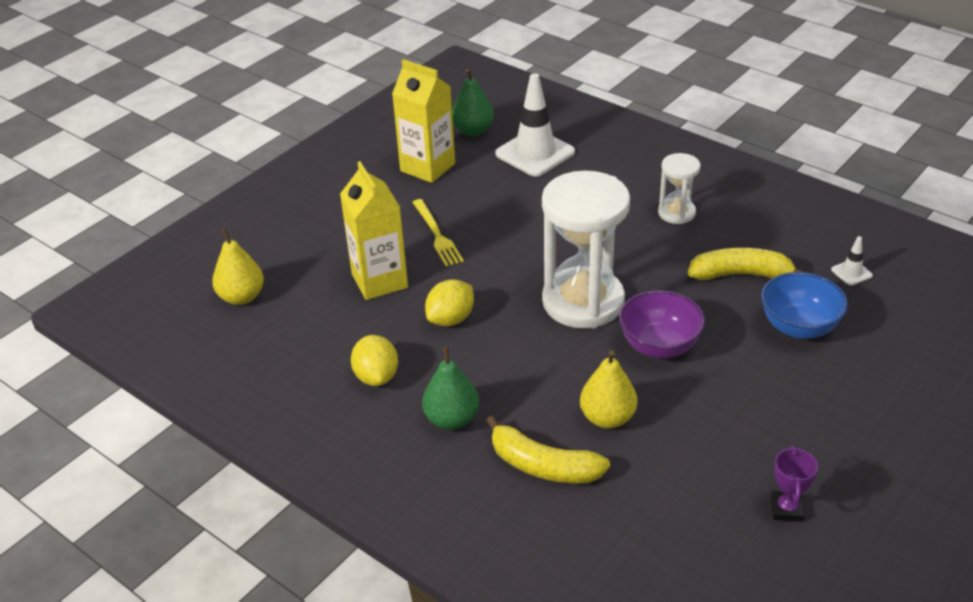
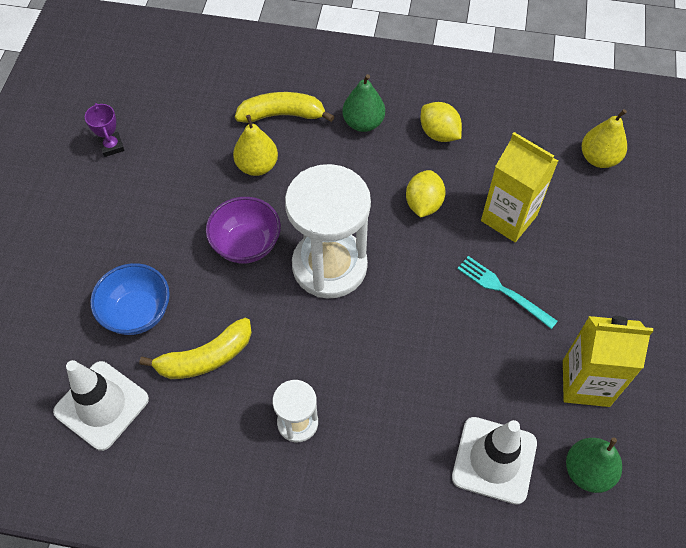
camera: 150 degrees right, 20 degrees up
yellow fork [412,199,464,267] -> turquoise fork [457,256,558,329]
white traffic cone [831,236,873,286] -> white traffic cone [53,360,149,451], size x2.27

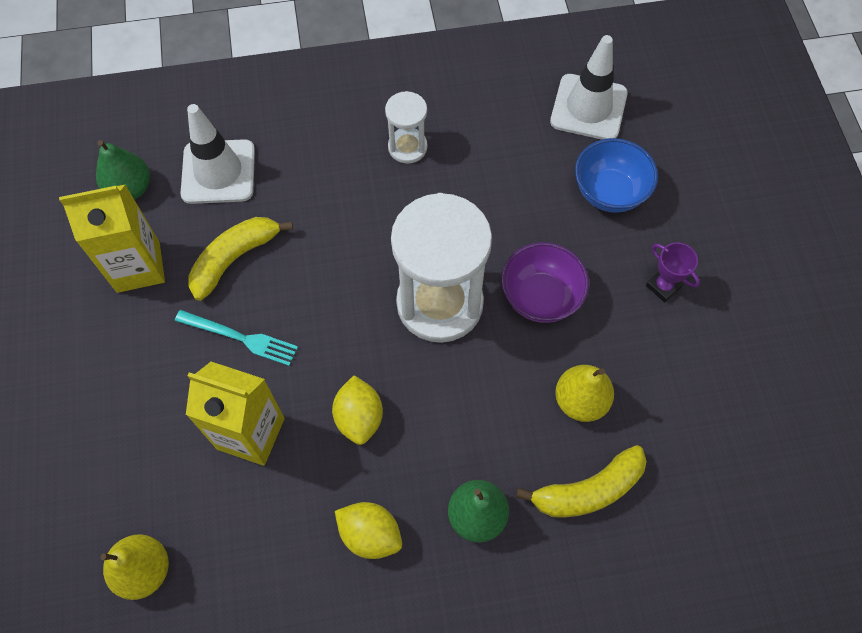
camera: 160 degrees right, 5 degrees up
purple trophy [85,103,124,157] -> purple trophy moved to [646,242,700,302]
yellow banana [139,318,252,379] -> yellow banana moved to [189,217,293,301]

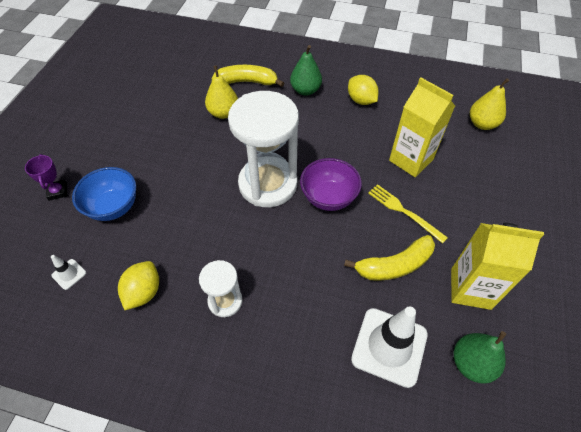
camera: 155 degrees left, 10 degrees down
turquoise fork [175,310,298,366] -> yellow fork [368,184,448,244]
yellow lemon [332,375,383,445] -> yellow lemon moved to [118,261,159,310]
purple bowl [501,242,589,323] -> purple bowl moved to [300,158,362,211]
white traffic cone [550,35,628,140] -> white traffic cone [51,255,86,290], size x0.44
purple trophy [646,242,700,302] -> purple trophy moved to [25,154,67,201]

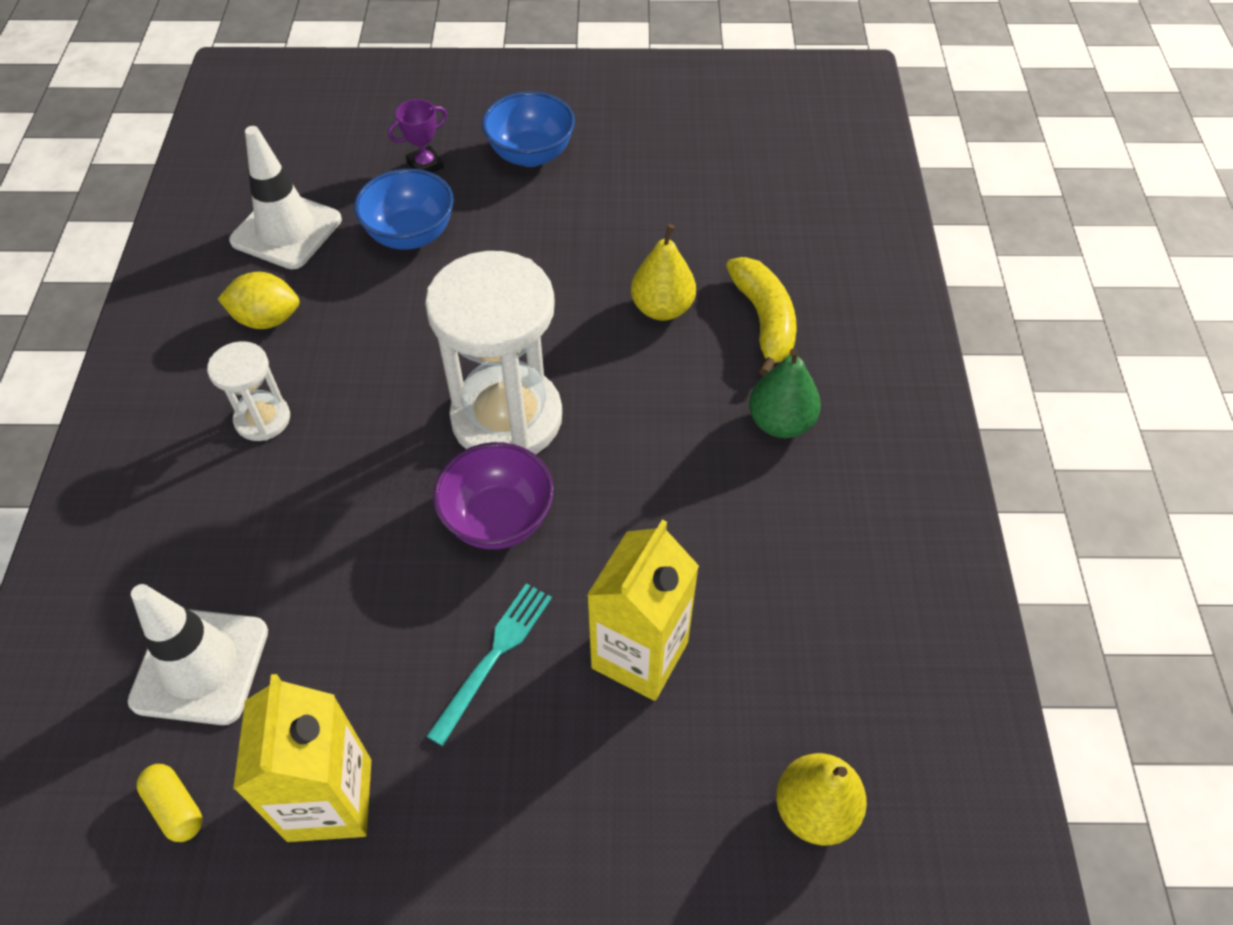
camera: 75 degrees right, 0 degrees up
white traffic cone [51,255,86,290] -> white traffic cone [229,126,342,269], size x2.27
yellow banana [344,235,435,281] -> none
yellow lemon [348,75,379,105] -> none
yellow fork [368,184,448,244] -> turquoise fork [427,583,552,746]
green pear [454,331,506,384] -> yellow capsule [137,764,202,842]
none -> blue bowl [482,91,575,167]

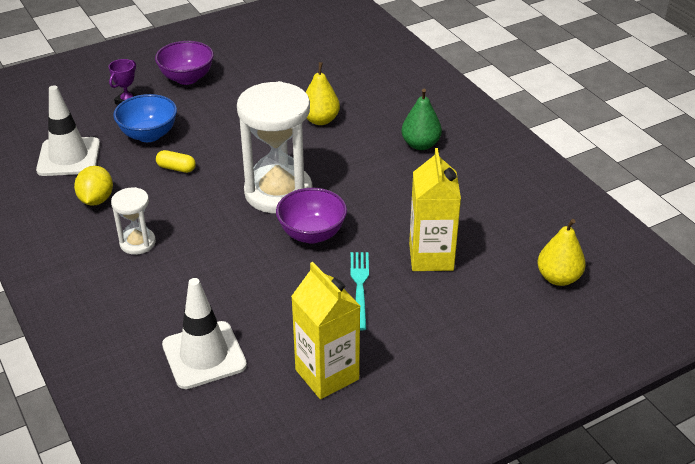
camera: 30 degrees left, 15 degrees down
yellow capsule [137,764,202,842] -> yellow capsule moved to [156,150,196,173]
yellow lemon [218,272,300,329] -> yellow lemon turned 60 degrees counterclockwise [74,166,113,206]
blue bowl [482,91,575,167] -> purple bowl [155,41,214,85]
yellow banana [726,257,797,376] -> none

